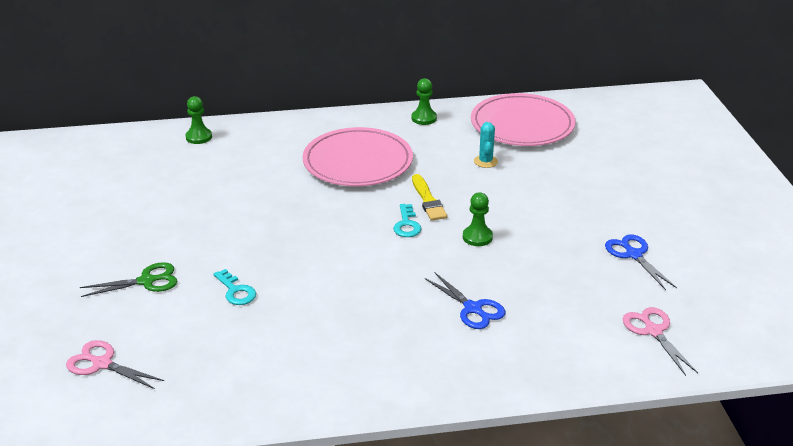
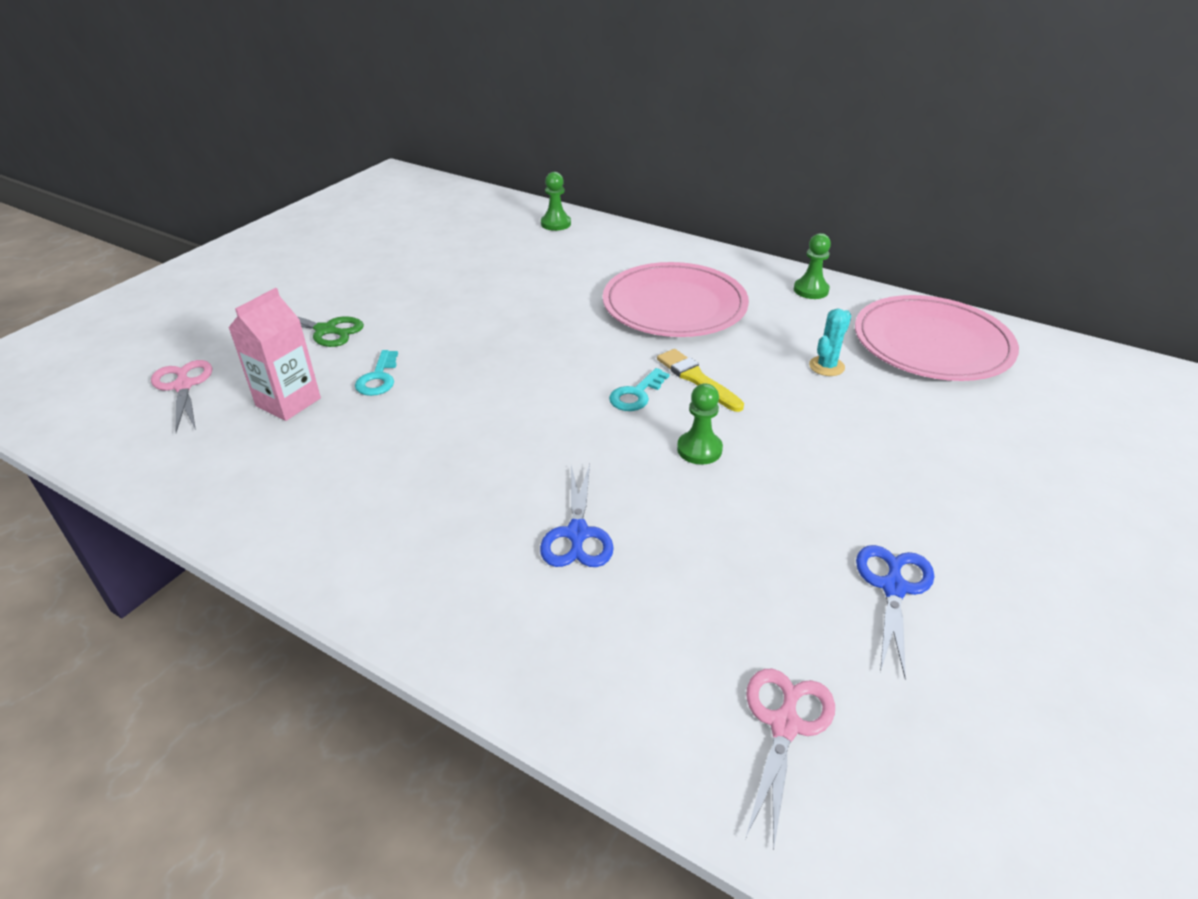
camera: 40 degrees right, 5 degrees up
yellow brush [412,174,447,221] -> yellow brush turned 120 degrees clockwise [657,349,744,412]
none -> pink carton [228,288,321,421]

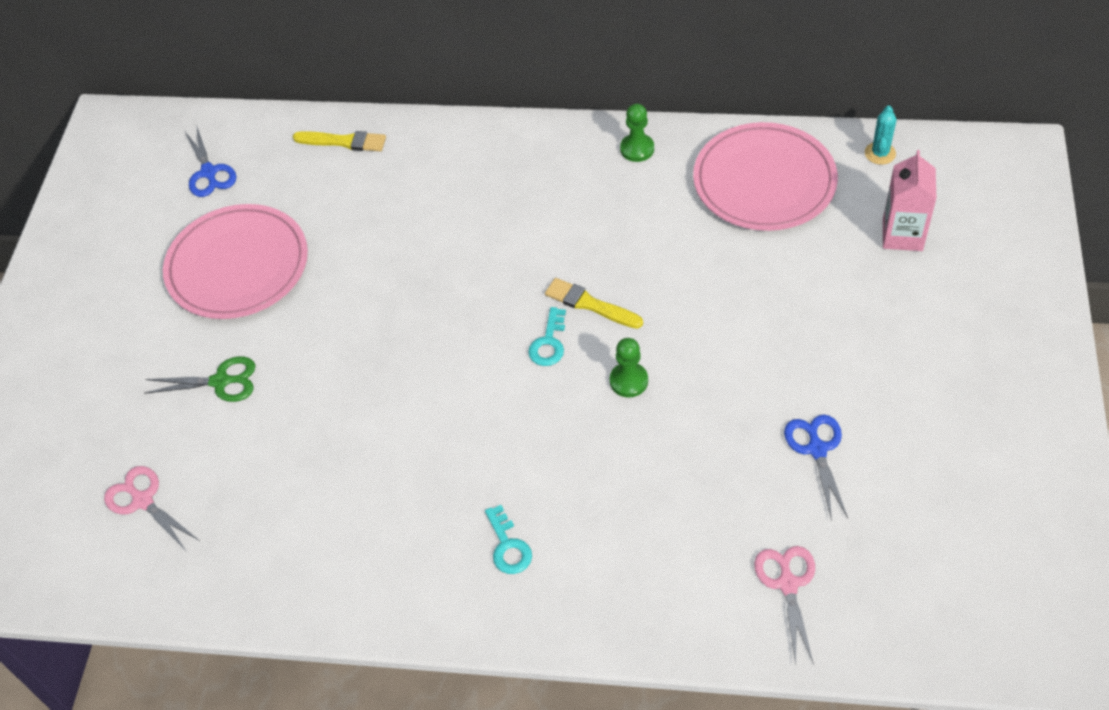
camera: 20 degrees left, 15 degrees up
pink carton [228,288,321,421] -> pink carton moved to [883,150,937,251]
turquoise key [355,350,398,396] -> turquoise key moved to [485,505,532,574]
blue scissors [540,464,614,567] -> blue scissors moved to [185,125,236,197]
green pawn [541,172,571,231] -> yellow brush [293,131,386,151]
pink plate [603,262,749,337] -> pink plate moved to [163,204,308,319]
turquoise cactus [809,309,851,376] -> turquoise cactus moved to [865,105,896,165]

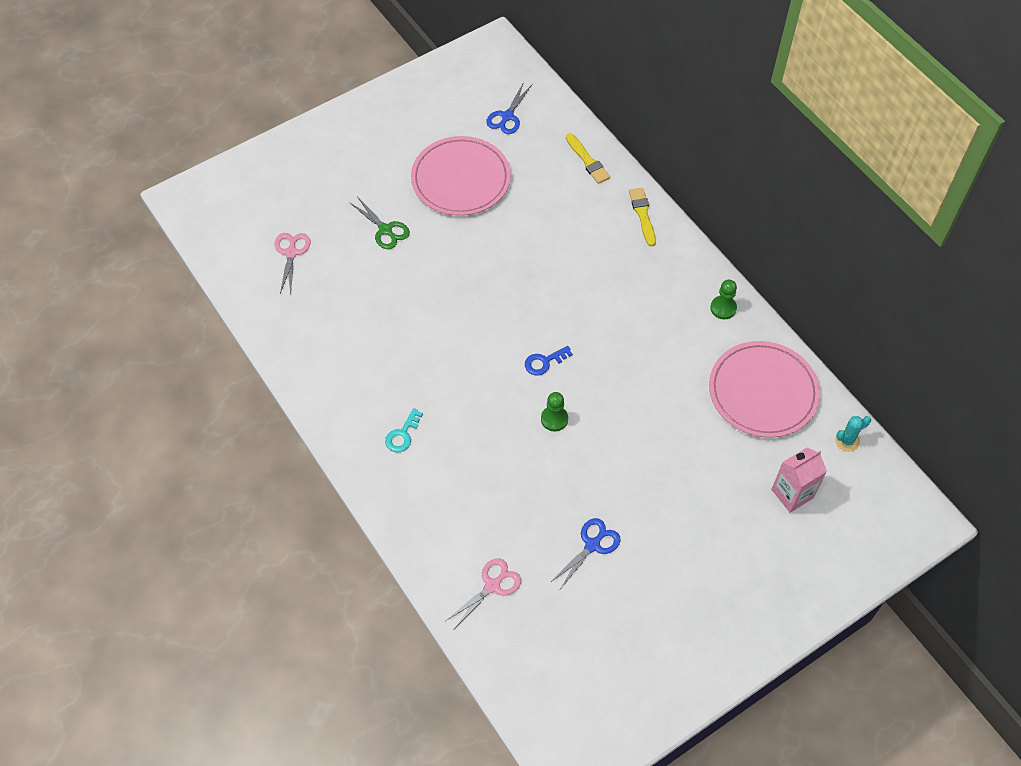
camera: 45 degrees right, 5 degrees up
turquoise key [528,307,566,366] -> blue key [525,346,573,376]
yellow brush [545,278,643,329] -> yellow brush moved to [629,188,656,246]

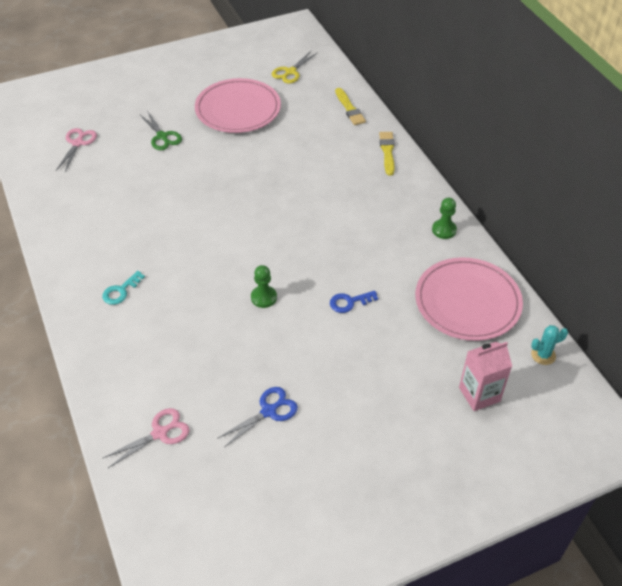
camera: 10 degrees right, 10 degrees down
blue scissors [486,82,532,134] -> yellow scissors [272,51,317,84]
blue key [525,346,573,376] -> blue key moved to [330,291,378,313]

